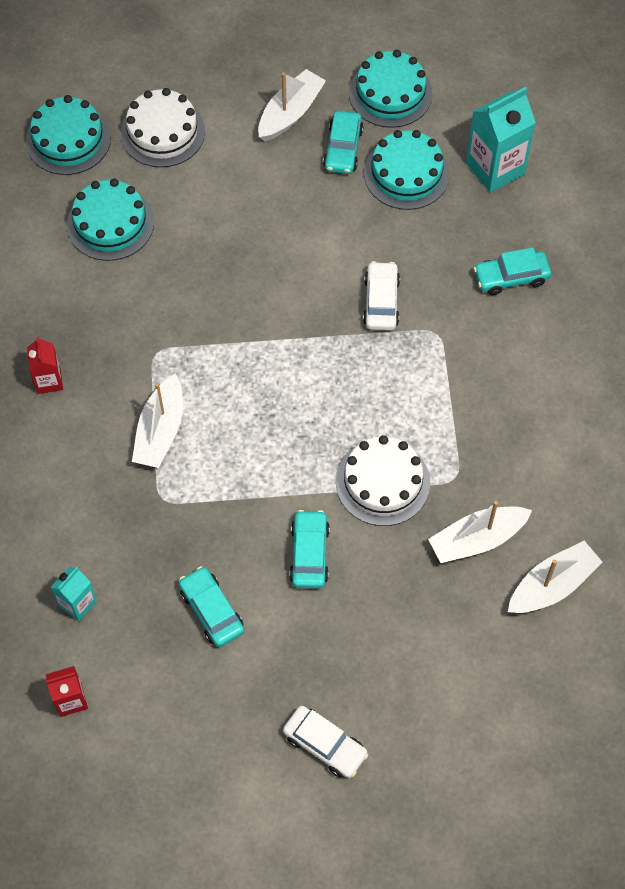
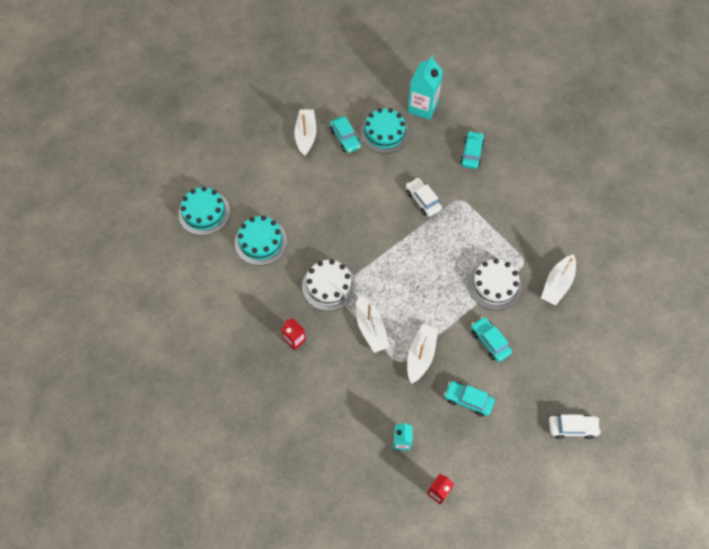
camera: 35 degrees left, 0 degrees up
white cake [121,88,205,167] -> white cake moved to [302,259,356,311]
turquoise cake [349,50,432,128] -> none
turquoise car [474,247,551,295] -> turquoise car turned 150 degrees clockwise [460,131,485,169]
white boat [508,541,603,613] -> white boat moved to [407,324,438,384]

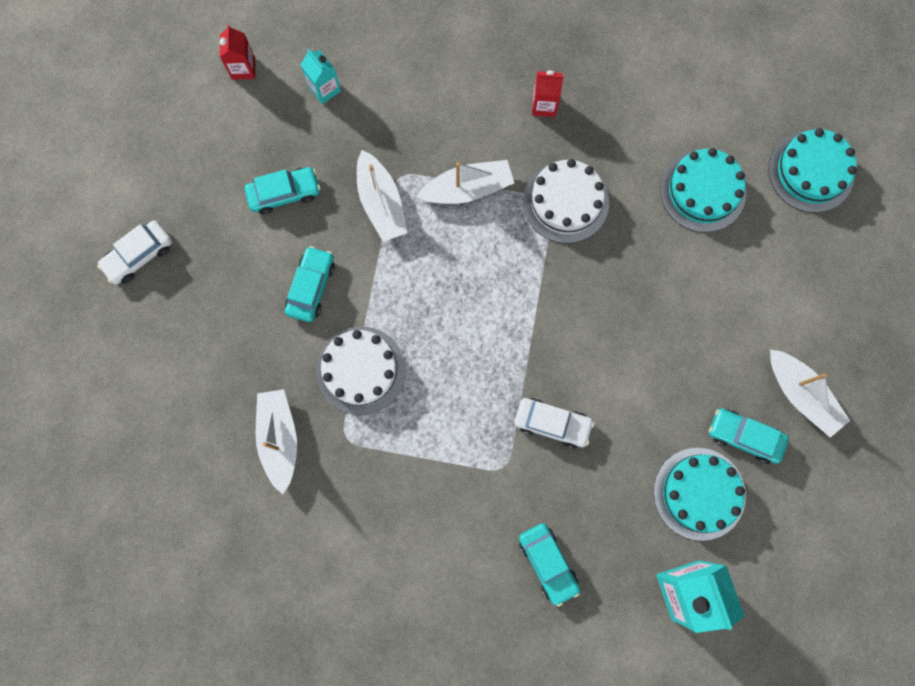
camera: 140 degrees right, 15 degrees up
white boat [356,296,389,353] -> white boat turned 135 degrees clockwise [416,160,514,204]
turquoise car [471,317,512,362] -> turquoise car turned 90 degrees counterclockwise [285,246,335,322]

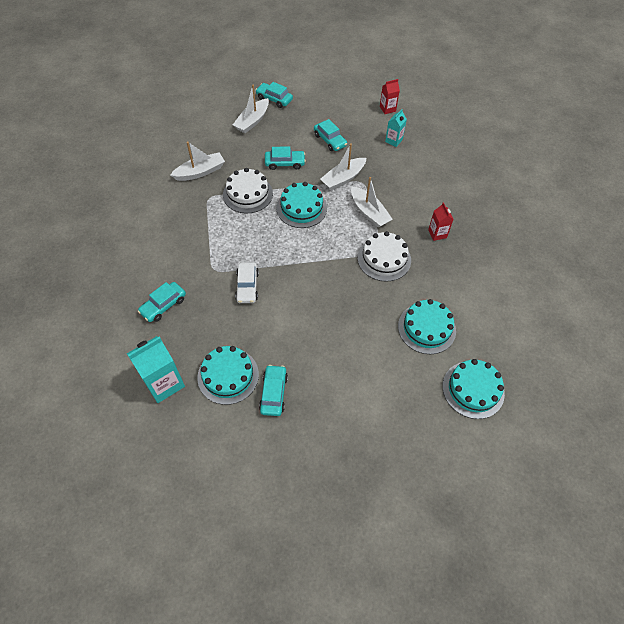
camera: 70 degrees right, 20 degrees down
white car [97,221,172,285] -> turquoise car [256,82,293,108]
white boat [770,349,850,438] -> white boat moved to [233,85,269,133]
none -> turquoise cake [276,182,327,228]

